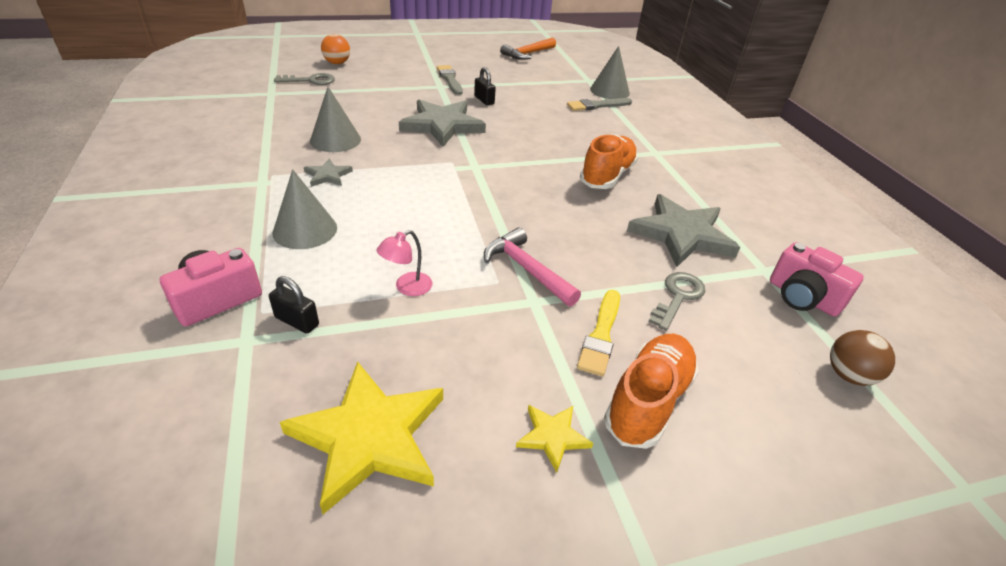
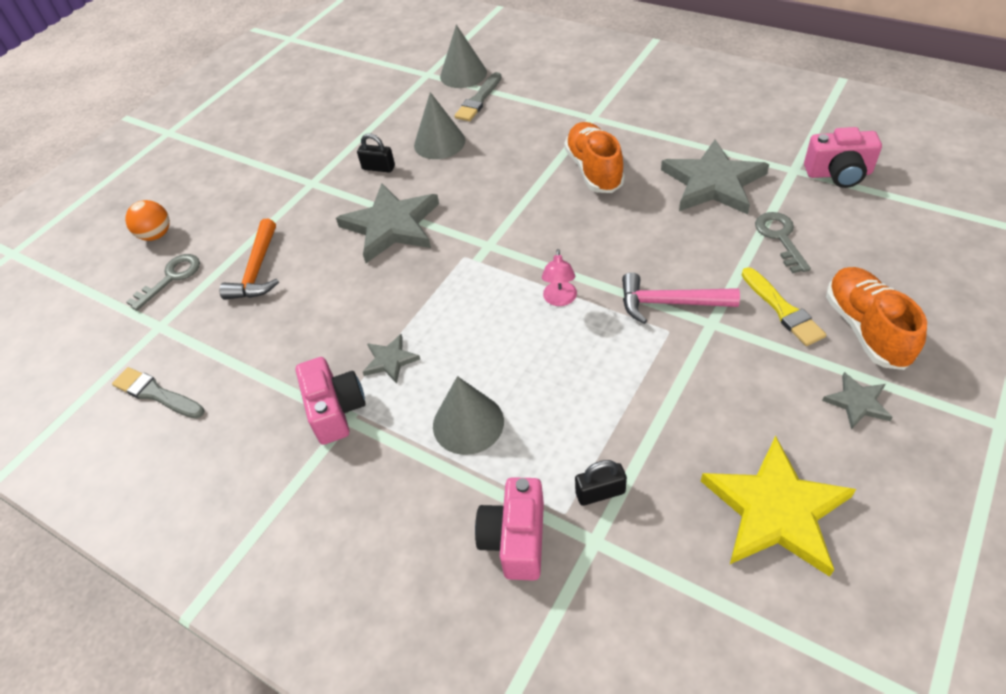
camera: 35 degrees left, 10 degrees up
grey cone [310,87,361,152] -> grey cone moved to [414,92,465,159]
pink lamp [376,230,432,296] -> pink lamp moved to [542,249,577,306]
grey brush [437,65,463,95] -> grey brush moved to [112,367,204,419]
orange hammer [500,38,556,60] -> orange hammer moved to [219,219,279,300]
yellow star [516,405,593,473] -> grey star [822,372,893,429]
brown ball [830,330,895,386] -> none
none -> pink camera [296,357,366,445]

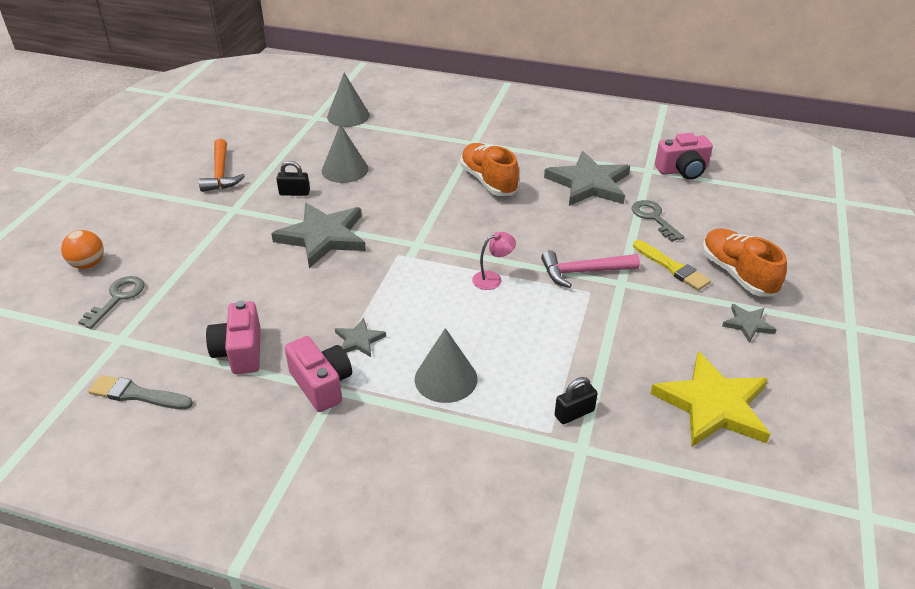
camera: 20 degrees left, 10 degrees down
orange hammer [219,219,279,300] -> orange hammer moved to [199,139,245,192]
grey brush [454,72,502,121] -> none
pink camera [475,477,544,581] -> pink camera moved to [206,300,261,374]
pink lamp [542,249,577,306] -> pink lamp turned 105 degrees counterclockwise [472,232,516,290]

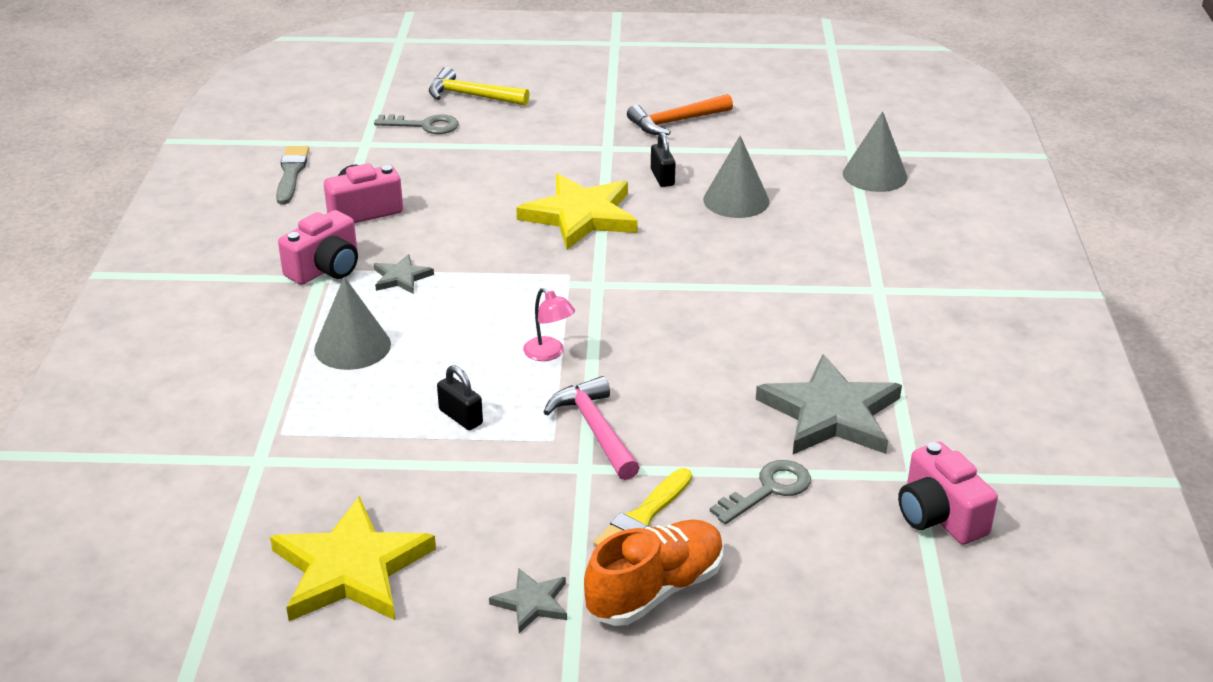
camera: 75 degrees right, 5 degrees down
orange ball [61,230,104,269] -> yellow hammer [429,67,529,106]
grey star [271,203,366,268] -> yellow star [516,174,637,250]
orange shoe [460,143,519,196] -> none
black padlock [555,377,598,424] -> black padlock moved to [437,365,483,430]

